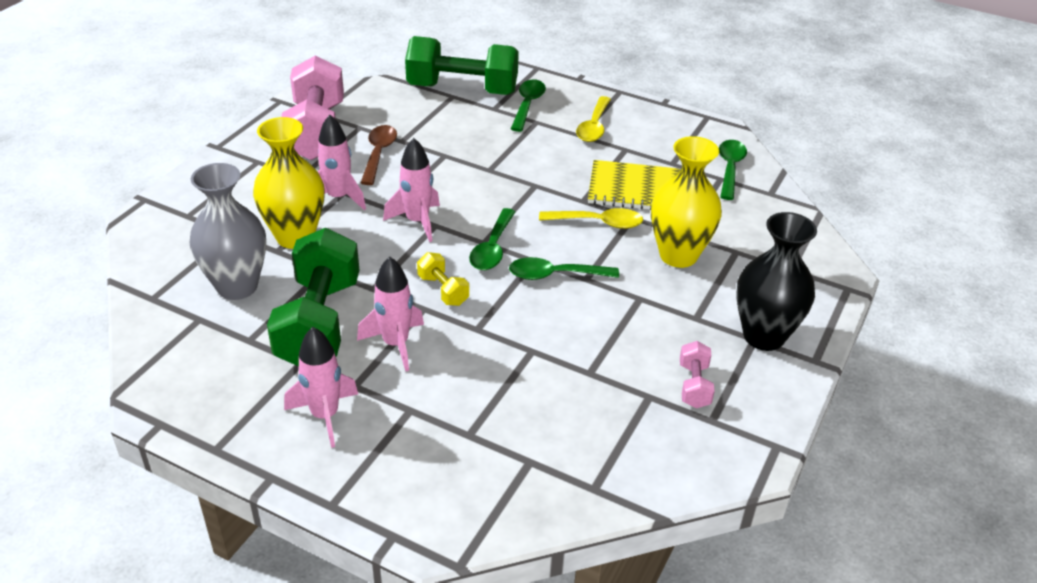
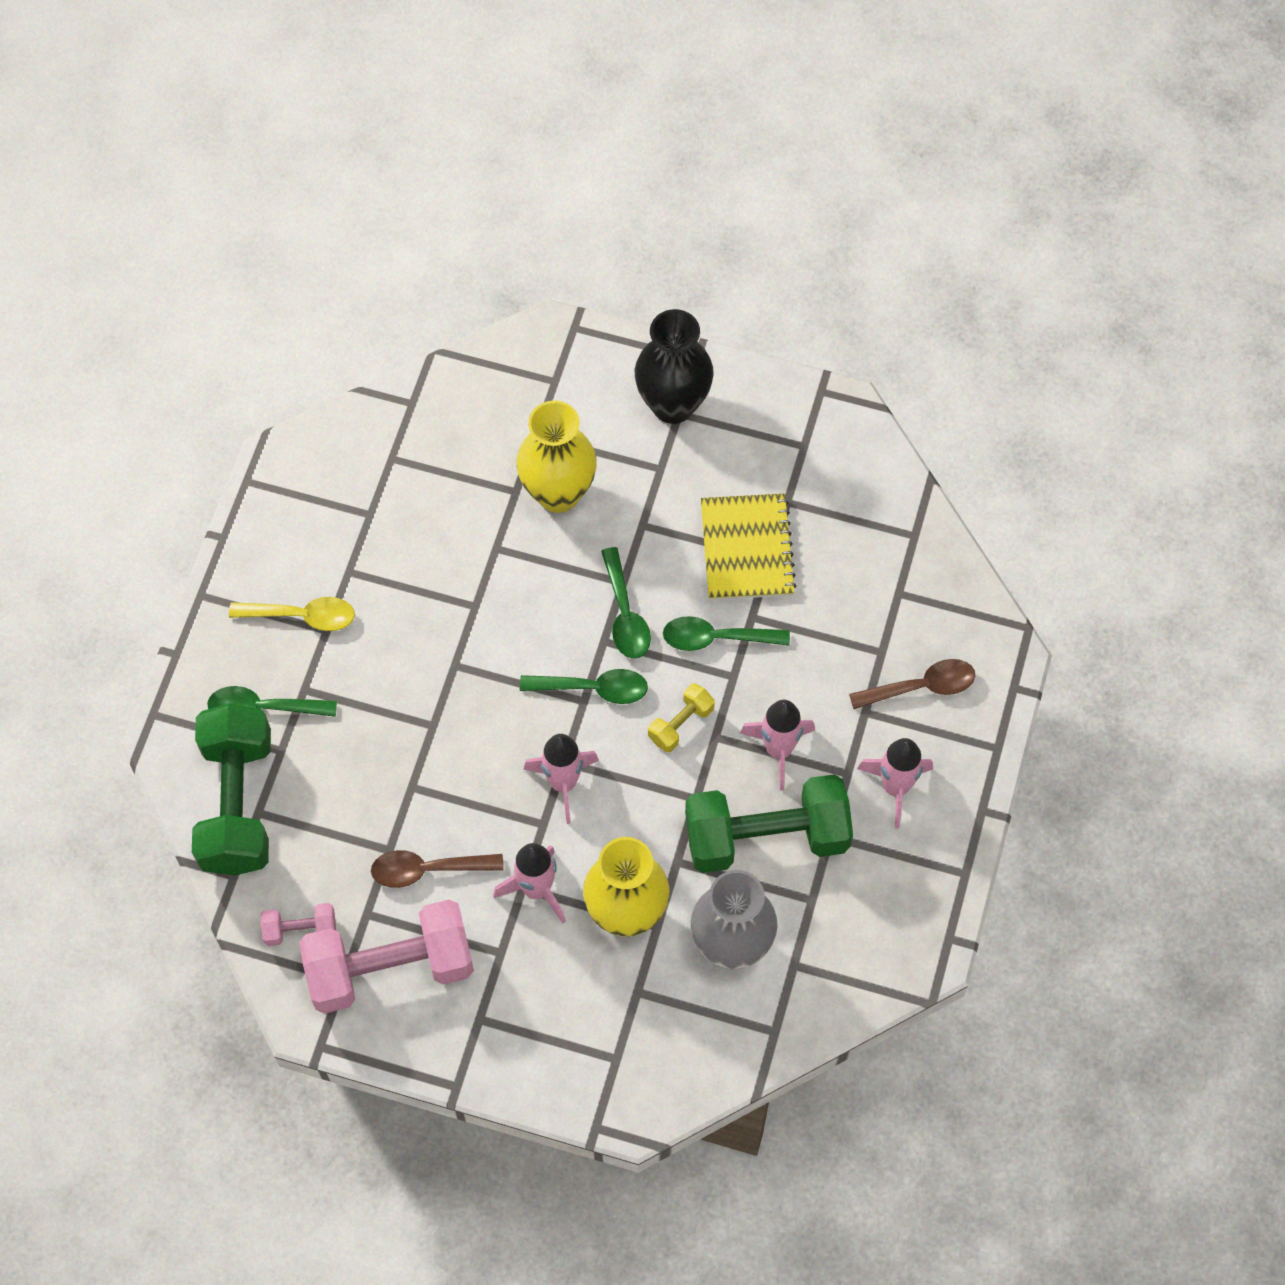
camera: 100 degrees left, 25 degrees up
yellow spoon [539,208,643,229] -> none
yellow notebook [588,160,680,210] -> yellow notebook moved to [701,493,797,600]
pink dumbbell [680,341,715,408] -> pink dumbbell moved to [261,903,336,946]
green spoon [719,140,747,200] -> green spoon moved to [663,616,790,651]
none -> brown spoon [849,659,975,709]

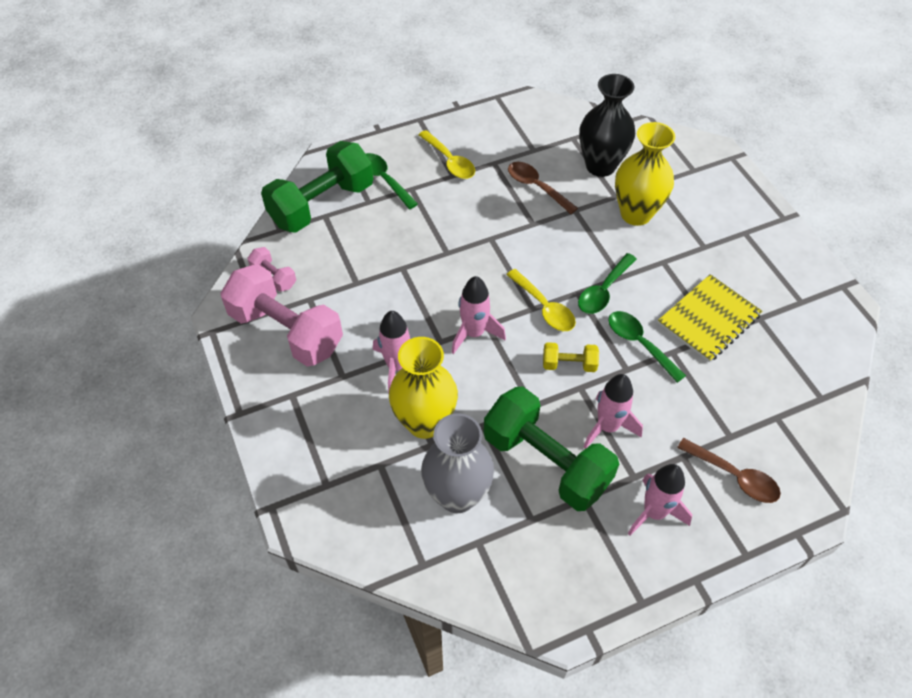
camera: 50 degrees right, 10 degrees down
brown spoon [371,850,504,888] -> brown spoon moved to [508,162,578,214]
green spoon [520,669,648,704] -> yellow spoon [506,269,576,331]
black vase [635,309,714,424] -> black vase moved to [579,74,635,177]

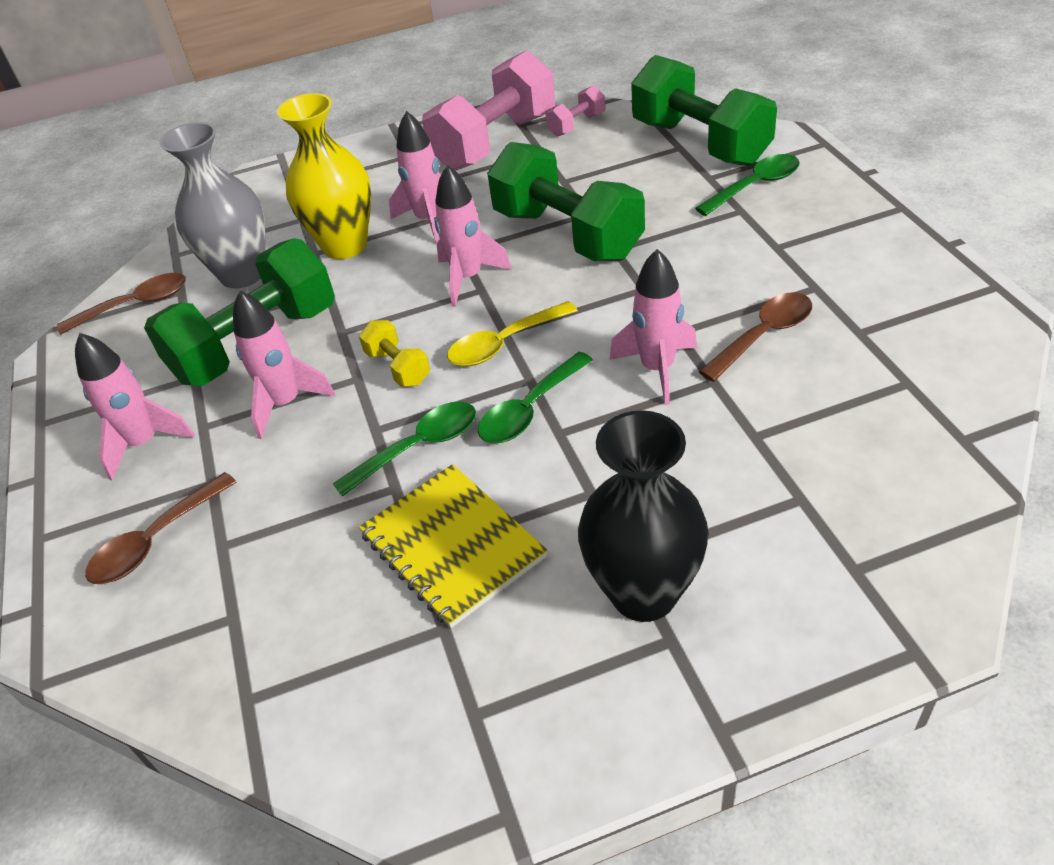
camera: 100 degrees right, 10 degrees down
yellow spoon [419,130,475,179] -> none
yellow dumbbell [543,342,599,372] -> yellow dumbbell turned 45 degrees counterclockwise [359,320,430,387]
green spoon [578,253,636,314] -> green spoon turned 90 degrees counterclockwise [478,352,593,443]
black vase [579,74,635,177] -> black vase moved to [578,410,709,622]
yellow vase [615,122,675,226] -> none
none -> brown spoon [57,273,186,335]
none -> green dumbbell [487,142,645,261]
none -> pink rocket [609,249,697,405]

